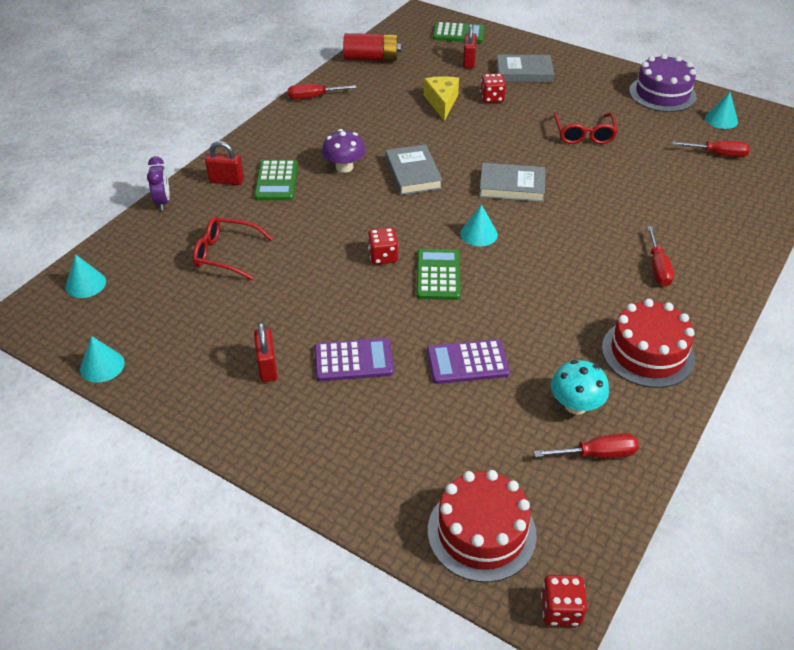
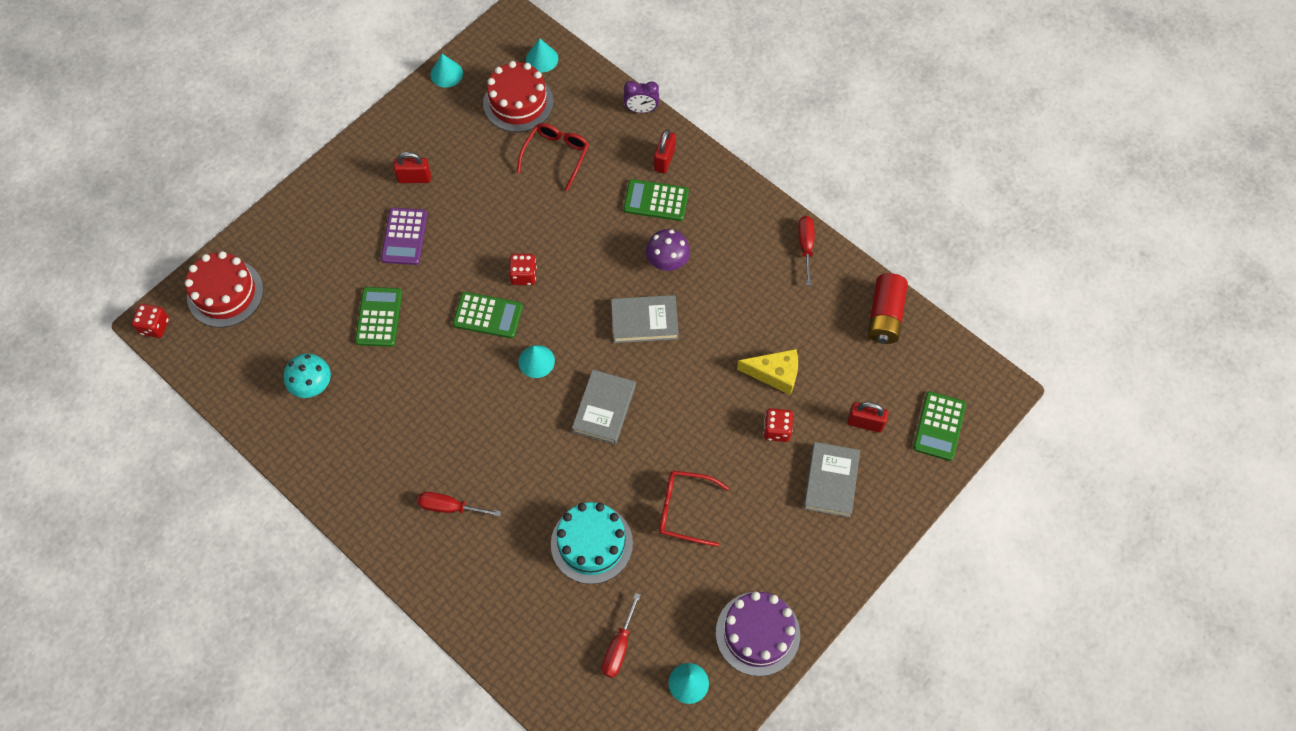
camera: 100 degrees right, 20 degrees up
purple calculator [427,339,510,384] -> green calculator [355,287,402,347]
red screwdriver [534,433,639,458] -> none
red cake [602,299,695,388] -> red cake moved to [483,61,554,132]
none -> turquoise cake [551,502,633,584]

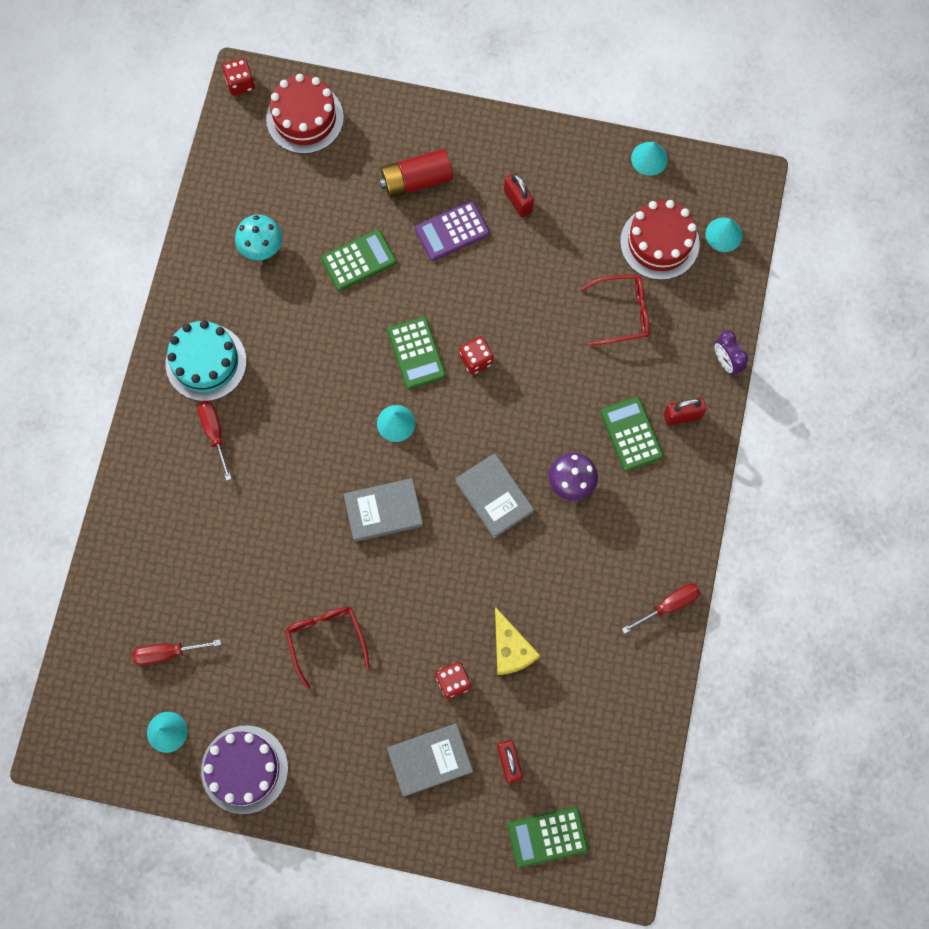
camera: 60 degrees right, 10 degrees up
turquoise cake [551,502,633,584] -> turquoise cake moved to [165,320,247,401]
red battery [868,273,908,344] -> red battery moved to [379,149,453,198]

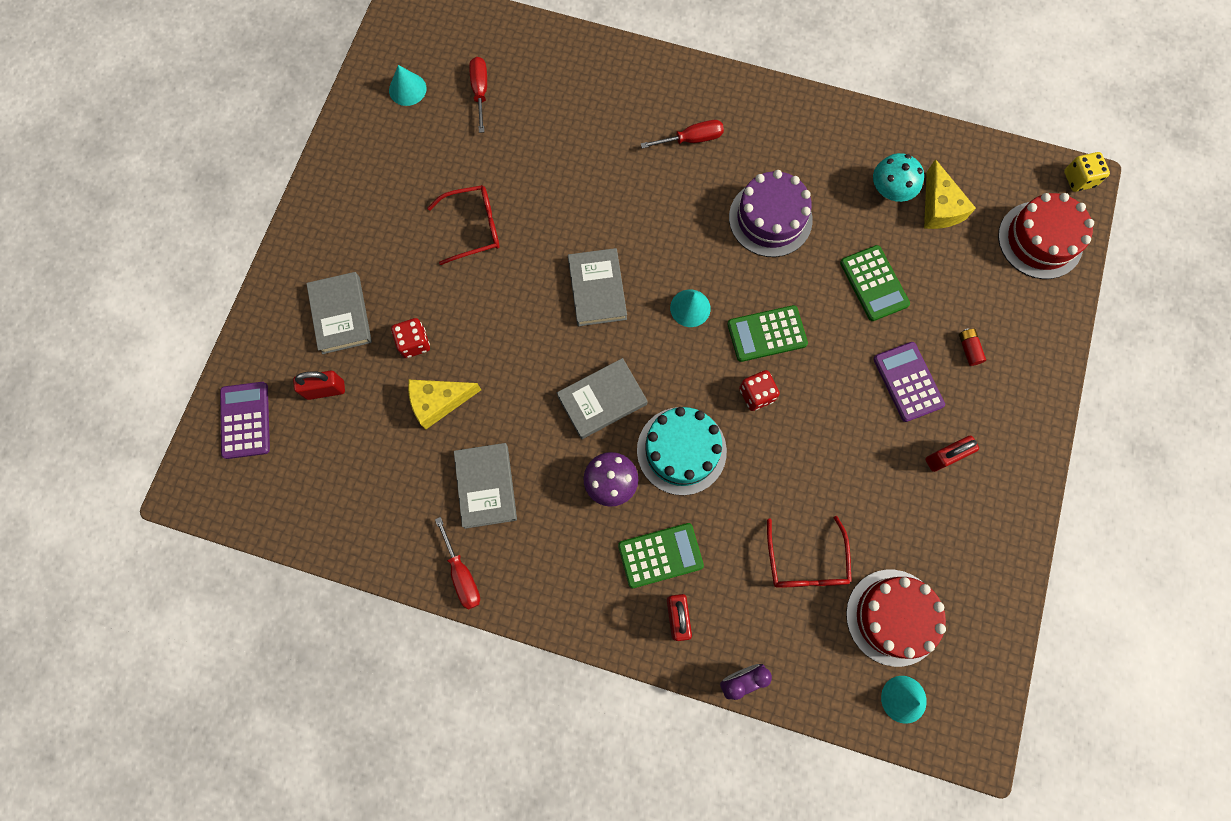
camera: 95 degrees right, 0 degrees up
turquoise cake [165,320,247,401] -> turquoise cake moved to [637,407,727,495]
purple cake [201,725,288,814] -> purple cake moved to [729,170,813,257]
red dice [222,58,255,96] -> yellow dice [1064,152,1110,192]
red battery [379,149,453,198] -> red battery [959,328,986,366], size x0.46
green calculator [508,807,588,867] -> purple calculator [220,382,270,459]
turquoise cone [631,142,668,176] -> none
none -> grey book [454,443,517,529]
none -> yellow cheese [924,159,976,229]

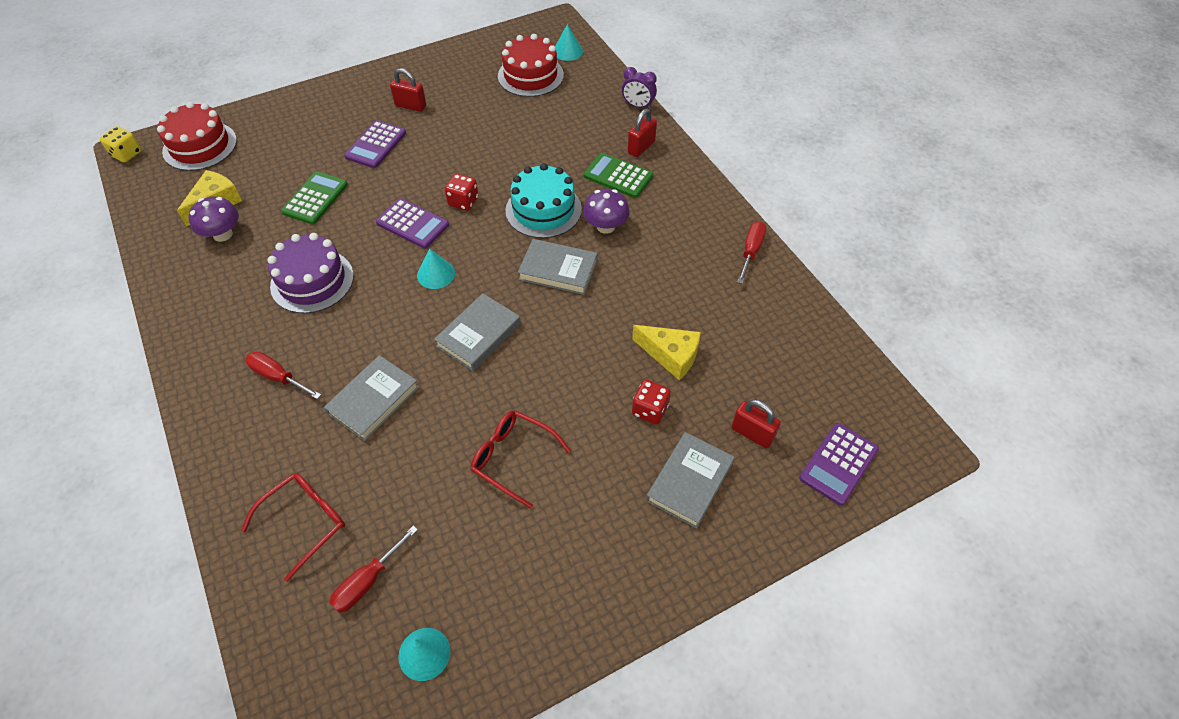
camera: 135 degrees left, 20 degrees down
grey book [454,443,517,529] -> grey book moved to [324,355,419,441]
green calculator [727,305,808,362] -> purple calculator [376,198,449,249]
red glasses [767,516,852,588] -> red glasses moved to [241,473,345,582]
turquoise mushroom [873,153,924,202] -> purple mushroom [189,197,239,242]
red battery [959,328,986,366] -> none

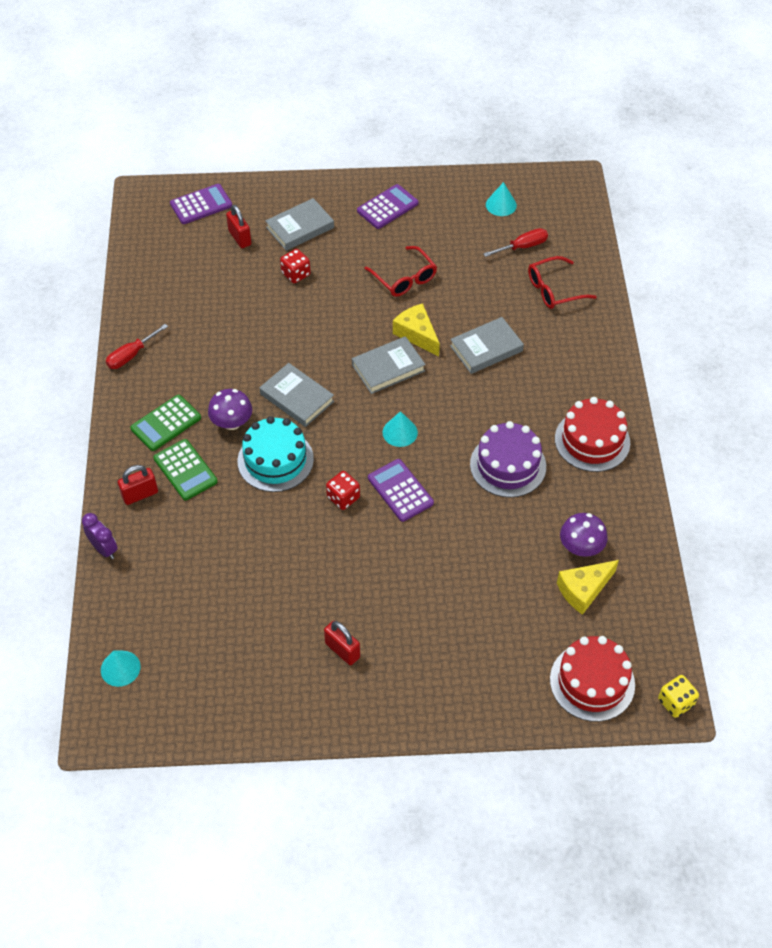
camera: 155 degrees left, 0 degrees up
red screwdriver [245,351,321,399] -> none
green calculator [281,171,348,224] -> green calculator moved to [130,395,201,451]
purple calculator [344,120,406,168] -> purple calculator moved to [357,184,418,229]
red cake [498,34,564,97] -> red cake moved to [555,397,630,472]
yellow cheese [632,325,701,380] -> yellow cheese moved to [393,303,440,356]

